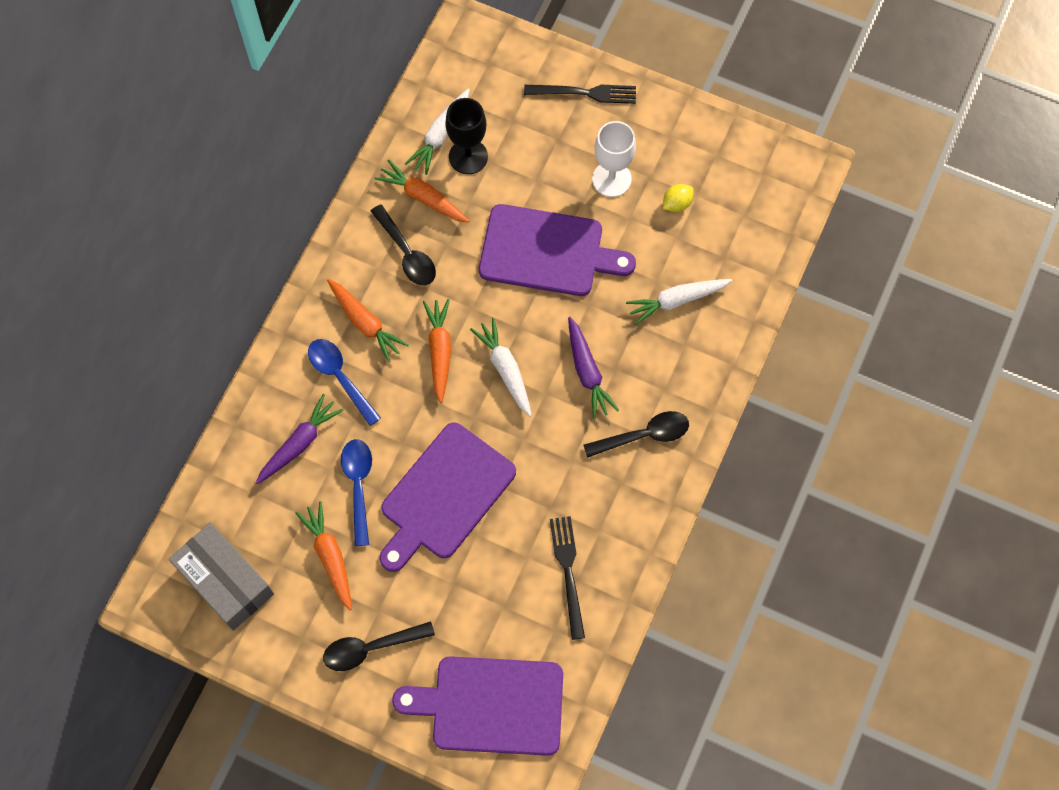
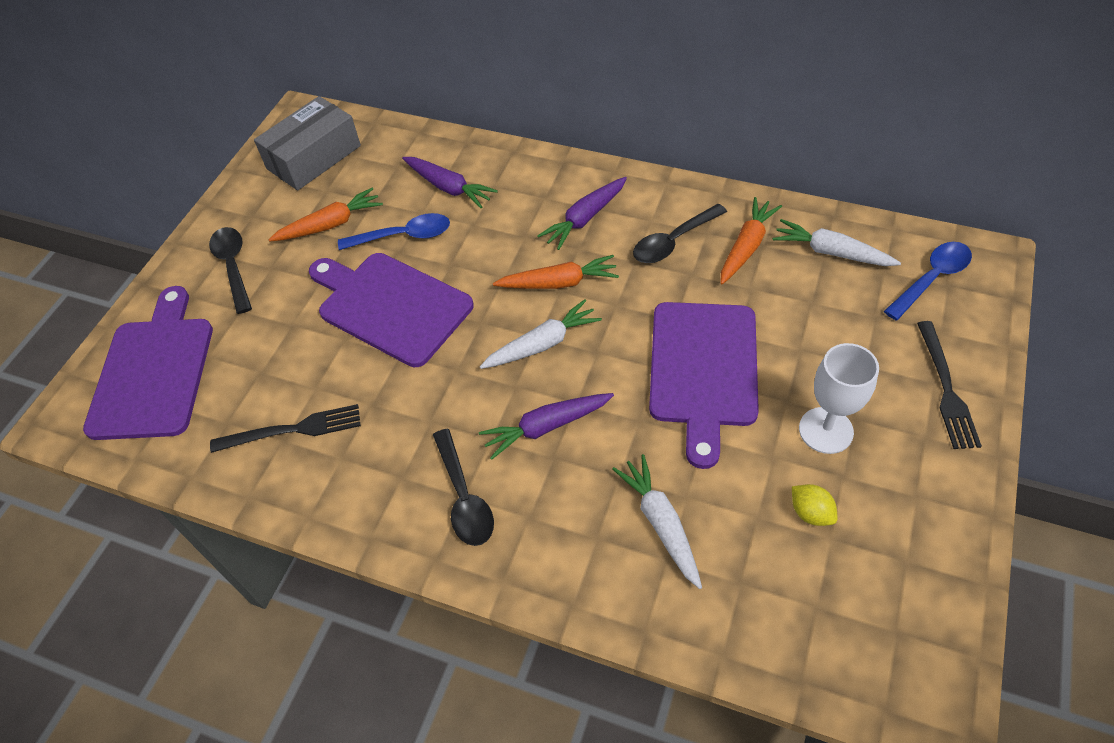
camera: 90 degrees right, 15 degrees down
blue spoon [308,339,381,426] -> blue spoon moved to [884,242,972,320]
orange carrot [327,279,409,362] -> purple carrot [537,177,627,250]
black goblet [445,98,488,174] -> none

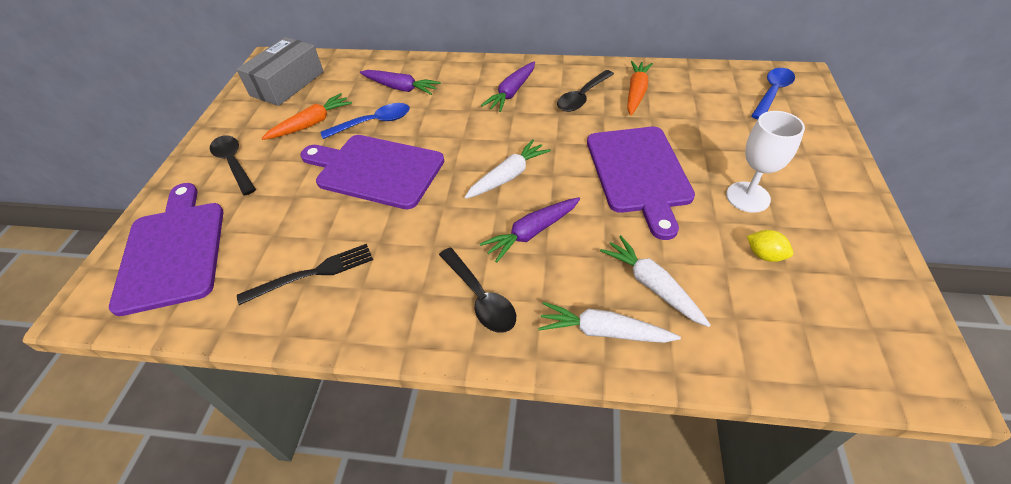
camera: 15 degrees left, 5 degrees down
orange carrot [493,255,619,289] -> none
white carrot [773,219,901,266] -> white carrot moved to [538,302,681,343]
black fork [917,321,982,449] -> none

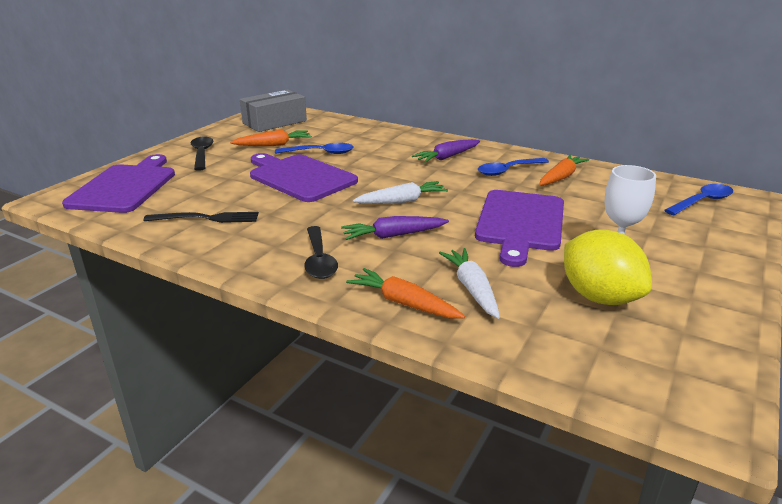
camera: 20 degrees right, 20 degrees down
purple carrot [360,70,441,95] -> none
white carrot [538,302,681,343] -> orange carrot [346,268,465,319]
black spoon [557,70,614,112] -> blue spoon [478,158,549,176]
yellow lemon [747,230,793,262] -> yellow lemon [564,229,652,305], size x2.25

